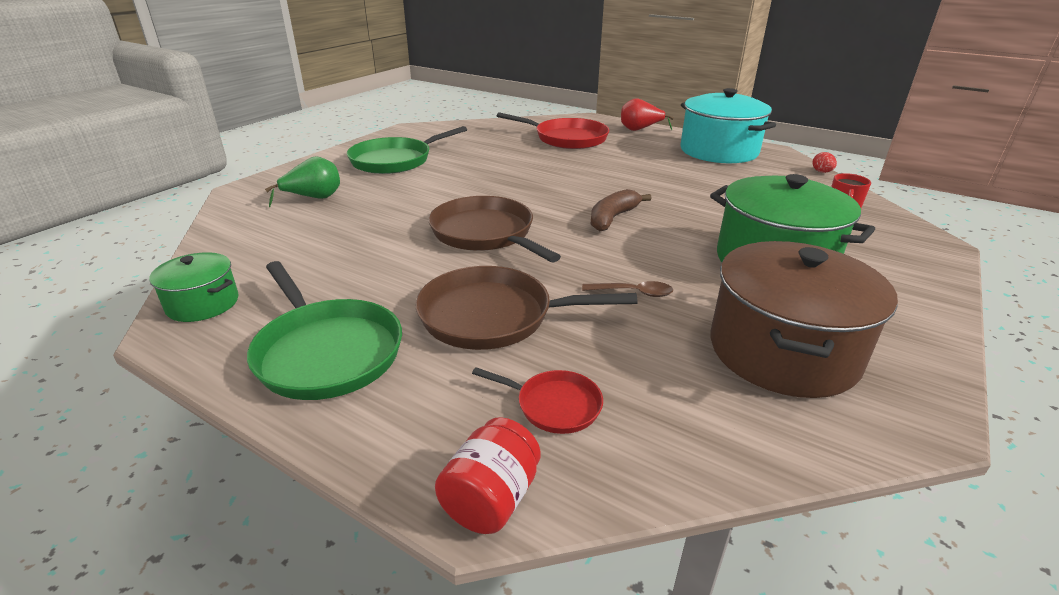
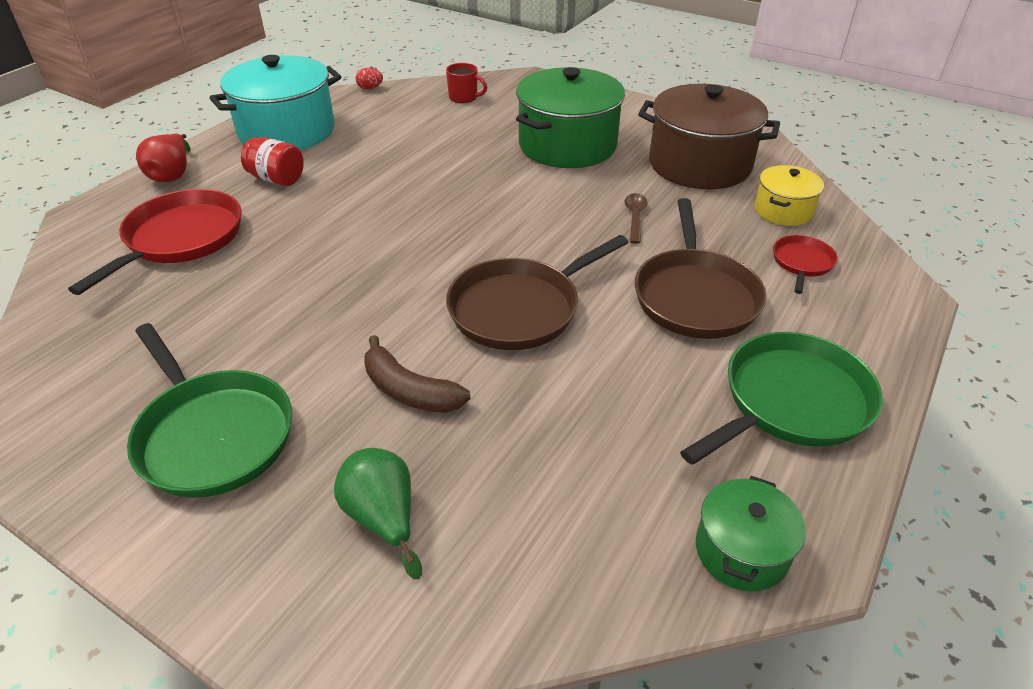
camera: 90 degrees left, 10 degrees up
red jar [435,417,541,534] -> red jar moved to [241,137,304,186]
brown banana [591,189,652,232] -> brown banana moved to [364,335,470,413]
none -> yellow pot [755,165,824,226]

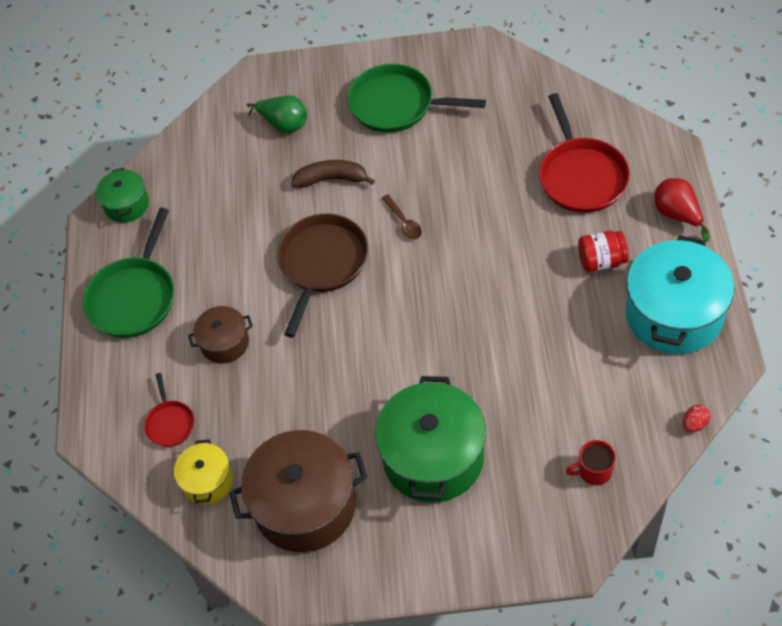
camera: 150 degrees right, 15 degrees up
brown spoon [624,193,648,244] -> brown spoon moved to [382,194,422,239]
brown pan [635,198,767,339] -> brown pot [188,306,253,364]

